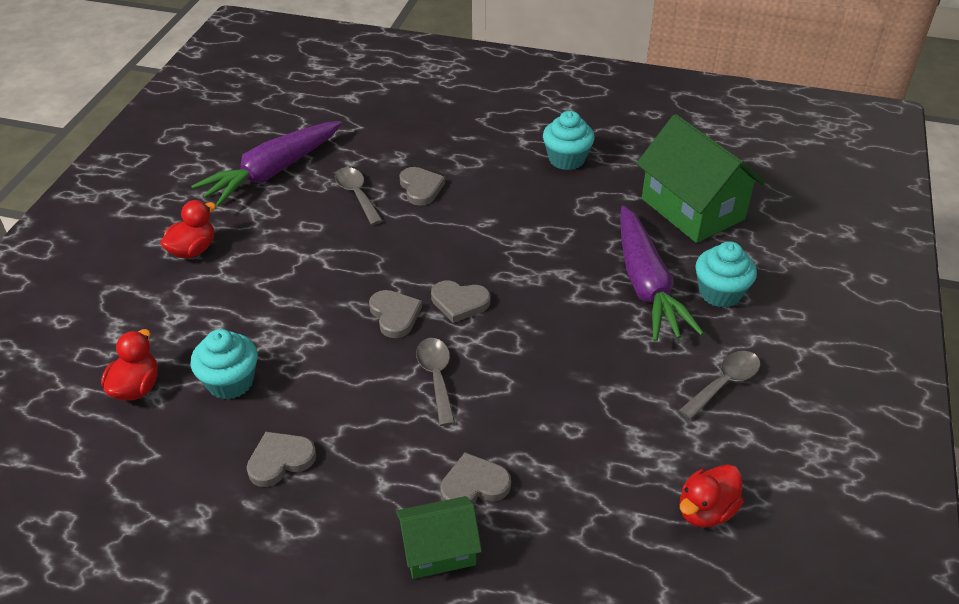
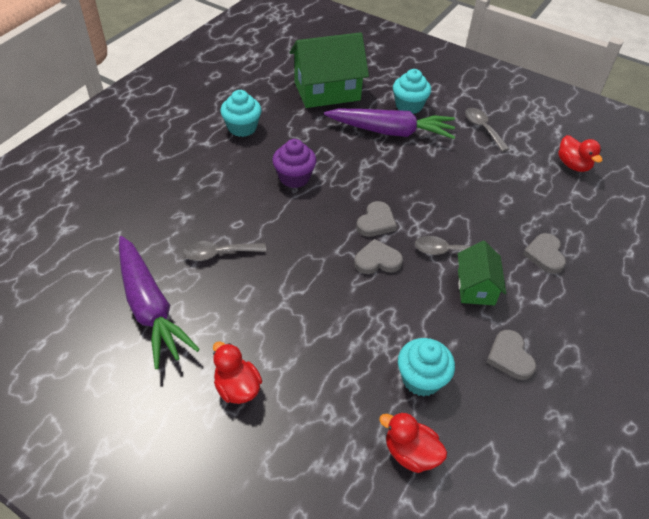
camera: 75 degrees left, 5 degrees up
green house [396,496,482,579] -> green house moved to [458,241,506,305]
grey heart [399,167,445,206] -> none
none -> purple cupcake [272,139,316,188]

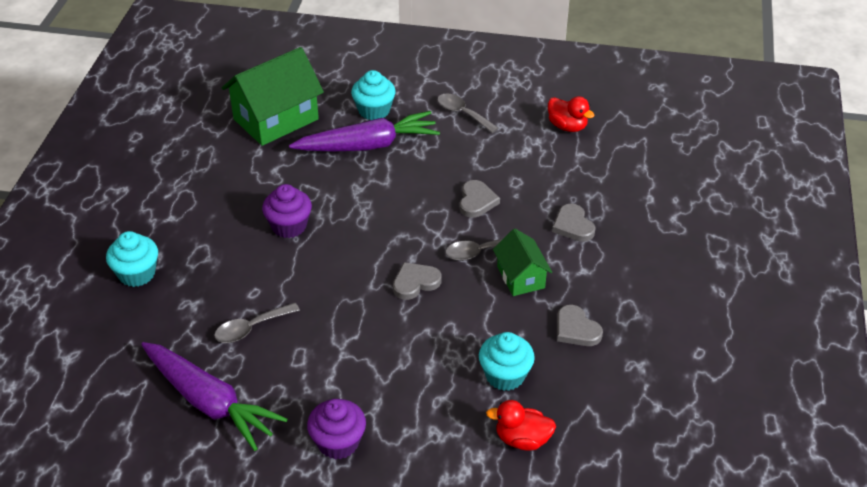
camera: 20 degrees left, 5 degrees down
red duck [213,341,262,404] -> purple cupcake [307,399,366,460]
turquoise cupcake [220,90,261,137] -> turquoise cupcake moved to [106,231,158,287]
grey heart [356,201,397,237] -> grey heart moved to [460,180,500,218]

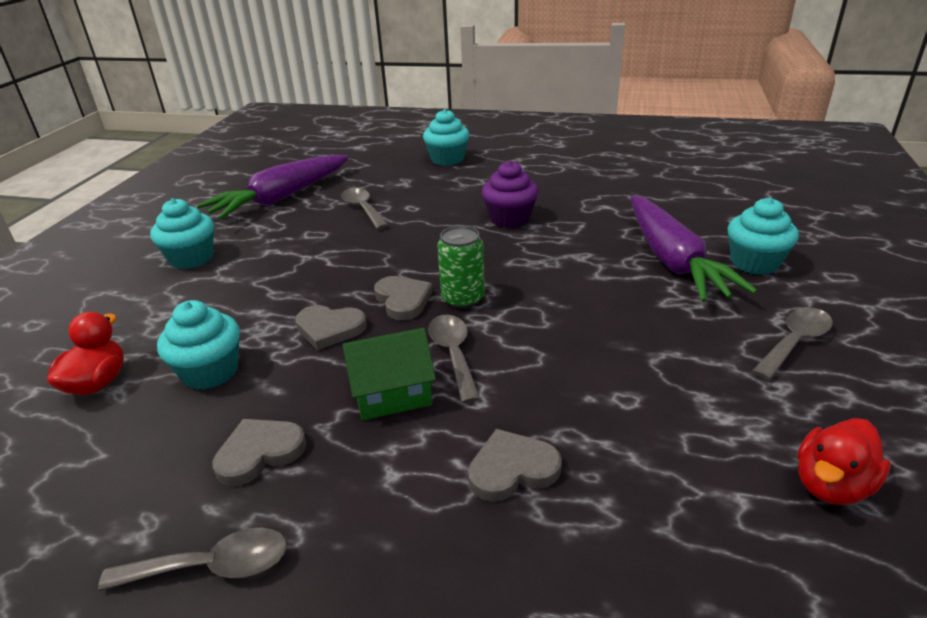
camera: 95 degrees right, 10 degrees down
green house [222,47,324,146] -> none
purple cupcake [307,399,366,460] -> turquoise cupcake [150,198,214,269]
grey heart [460,180,500,218] -> grey heart moved to [295,305,367,350]
none -> grey spoon [98,528,287,591]
none -> green can [437,225,485,309]

